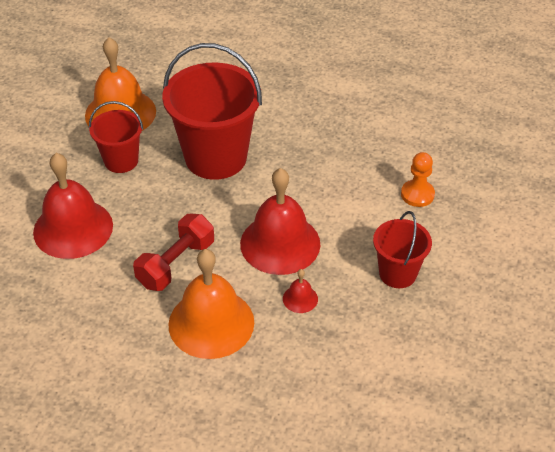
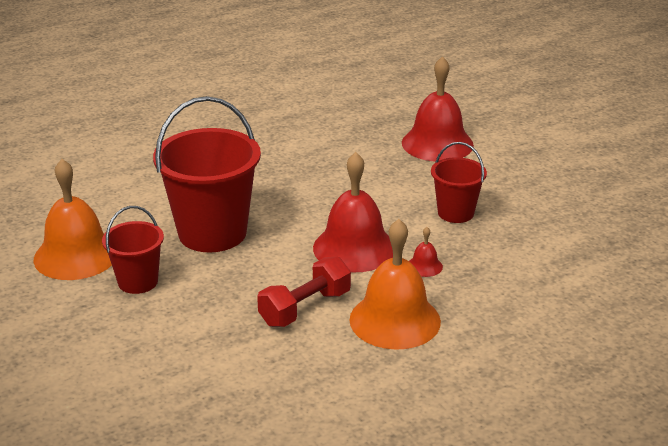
camera: 50 degrees left, 15 degrees down
red bell [33,153,113,259] -> red bell moved to [402,56,474,162]
red dumbbell [133,214,214,291] -> red dumbbell turned 60 degrees clockwise [257,256,351,327]
orange pawn [401,152,435,207] -> none

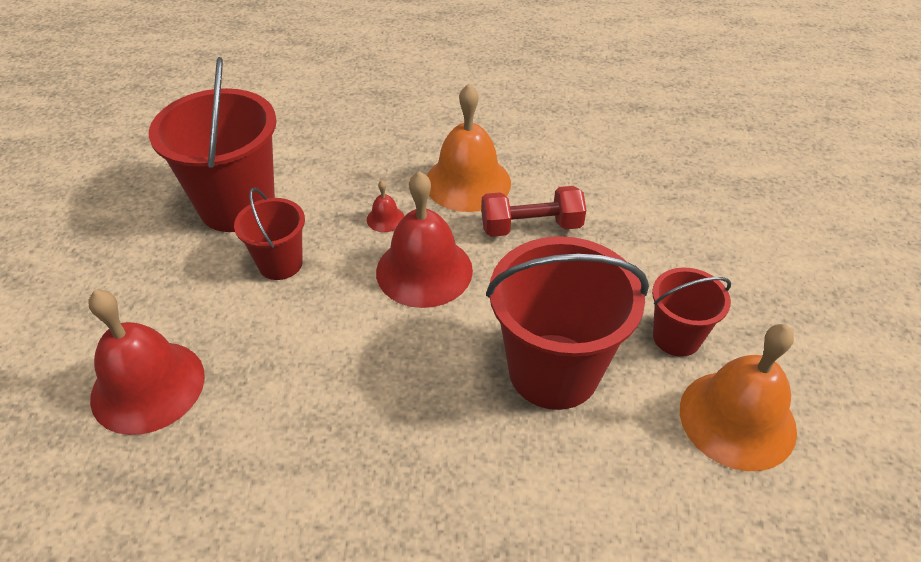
camera: 145 degrees left, 15 degrees up
none -> red bucket [149,57,277,232]

